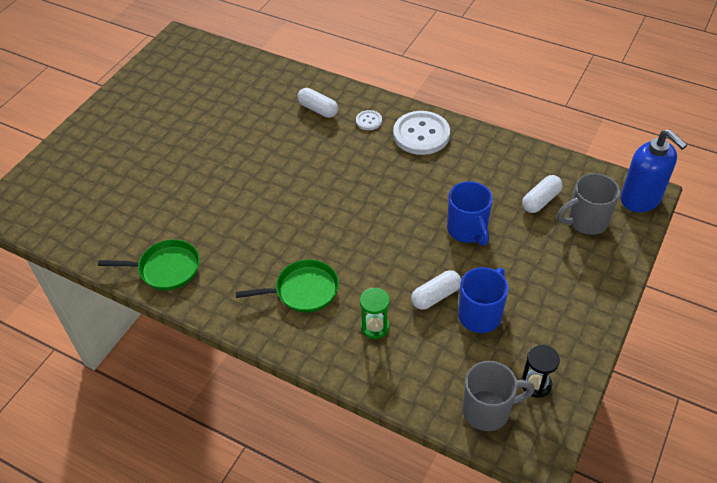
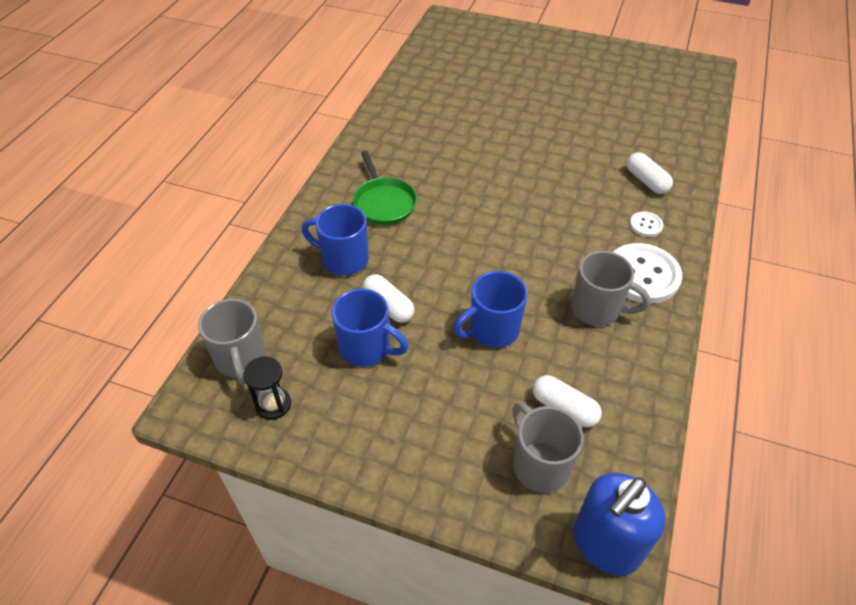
camera: 80 degrees right, 0 degrees up
green pan [98,239,200,290] -> none
white capsule [297,88,338,118] -> white capsule turned 60 degrees counterclockwise [627,152,673,194]
green hourglass [360,287,390,339] -> blue mug [302,204,369,276]
none -> grey mug [571,251,650,326]

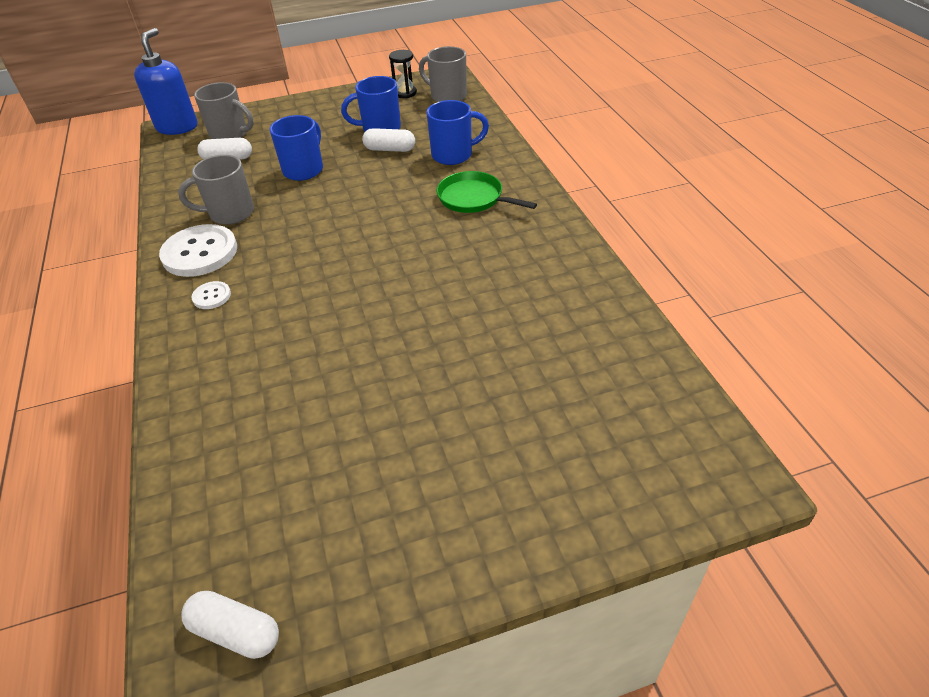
camera: 145 degrees right, 5 degrees down
white capsule [627,152,673,194] -> white capsule moved to [181,591,279,659]

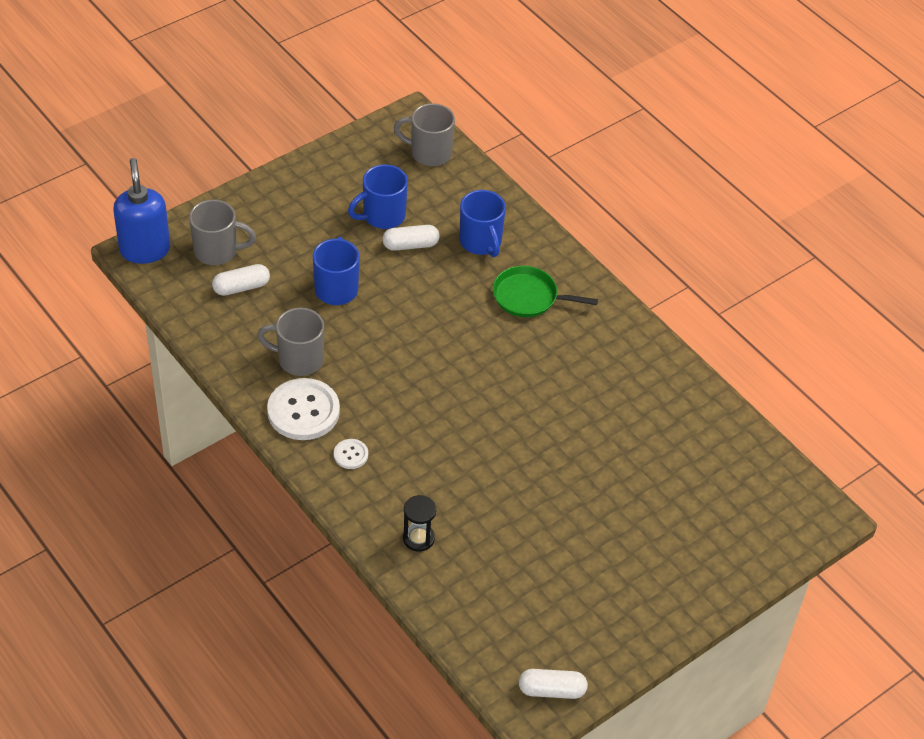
camera: 25 degrees left, 5 degrees up
grey mug [178,155,254,225] -> grey mug turned 45 degrees clockwise [257,308,324,376]
black hourglass [389,50,417,98] -> black hourglass moved to [403,495,436,552]
blue mug [426,100,489,165] -> blue mug turned 105 degrees clockwise [459,190,506,257]

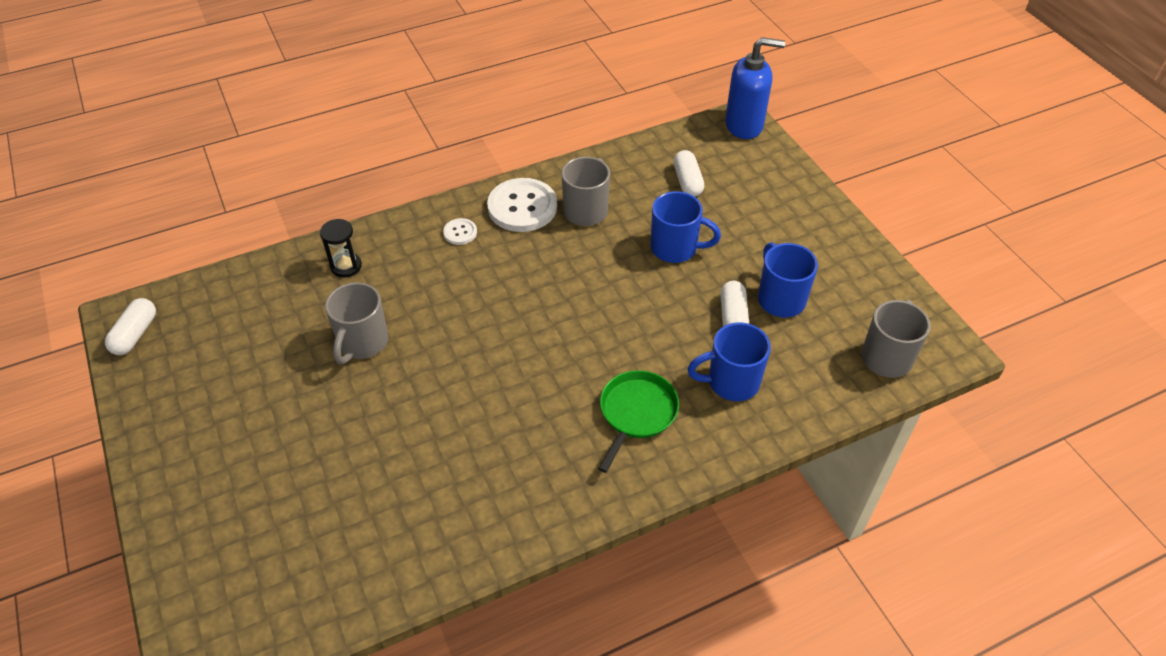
camera: 105 degrees right, 0 degrees up
grey mug [189,200,256,265] -> grey mug moved to [325,282,389,364]

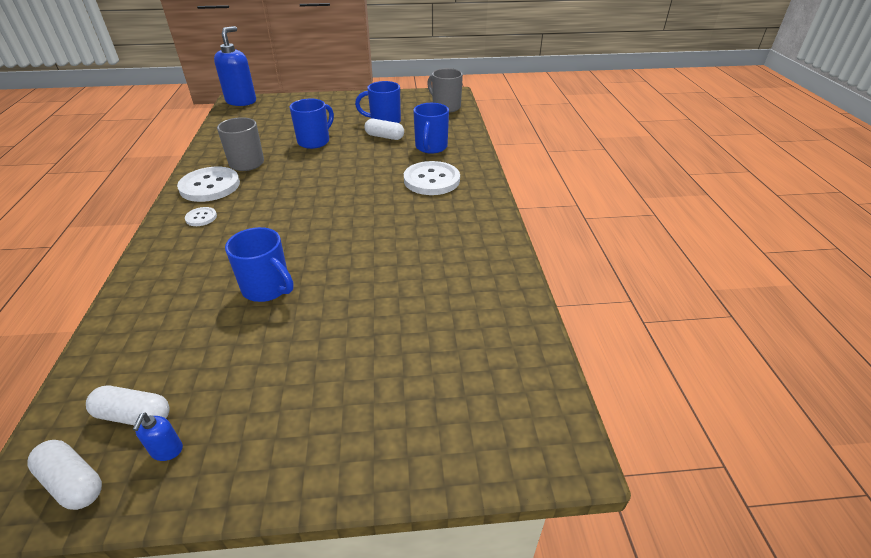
camera: 70 degrees left, 10 degrees down
black hourglass [320,219,362,277] -> none
grey mug [325,282,389,364] -> blue mug [225,227,294,302]
green pan [598,370,679,473] -> white button [404,161,460,195]
white capsule [673,150,704,197] -> white capsule moved to [86,386,170,425]
none -> blue soap dispenser [133,413,183,461]

